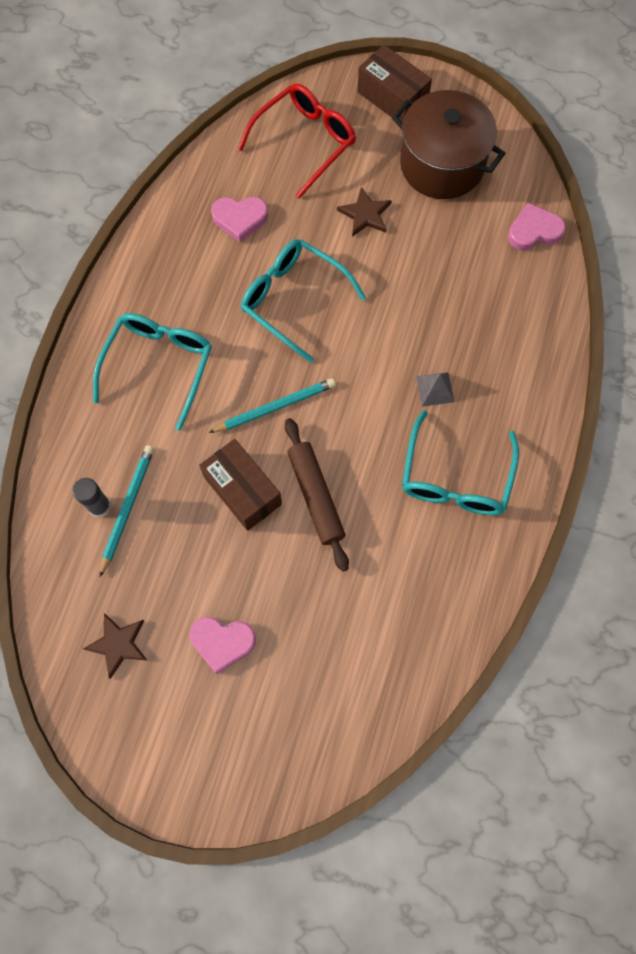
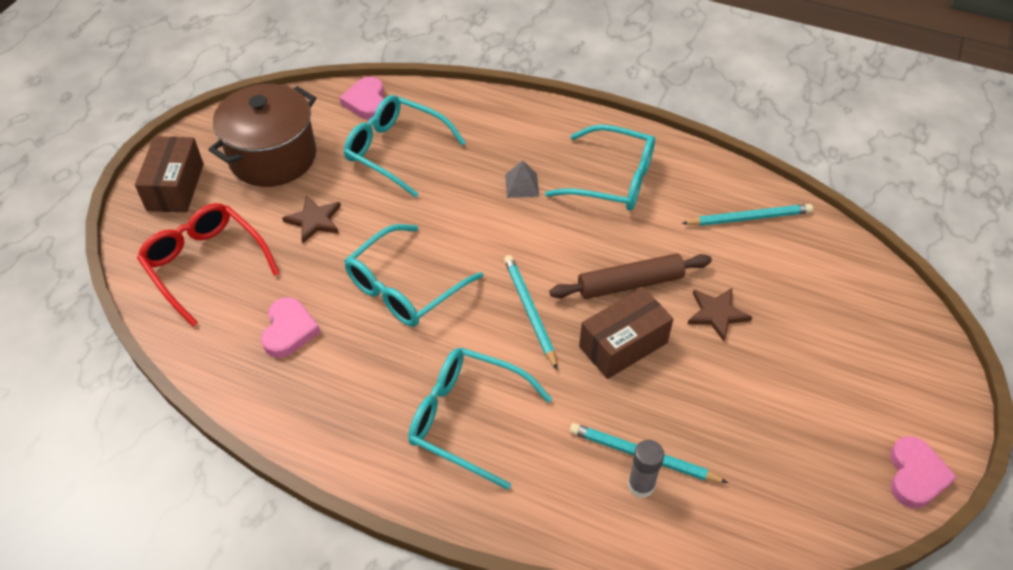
camera: 85 degrees left, 20 degrees down
brown star [83,613,148,679] -> brown star moved to [688,288,752,341]
pink heart [190,616,256,674] -> pink heart moved to [890,436,957,508]
brown box [357,45,432,122] -> brown box turned 45 degrees counterclockwise [135,136,204,212]
none -> turquoise glasses [344,95,466,198]
none -> turquoise pencil [681,204,813,226]

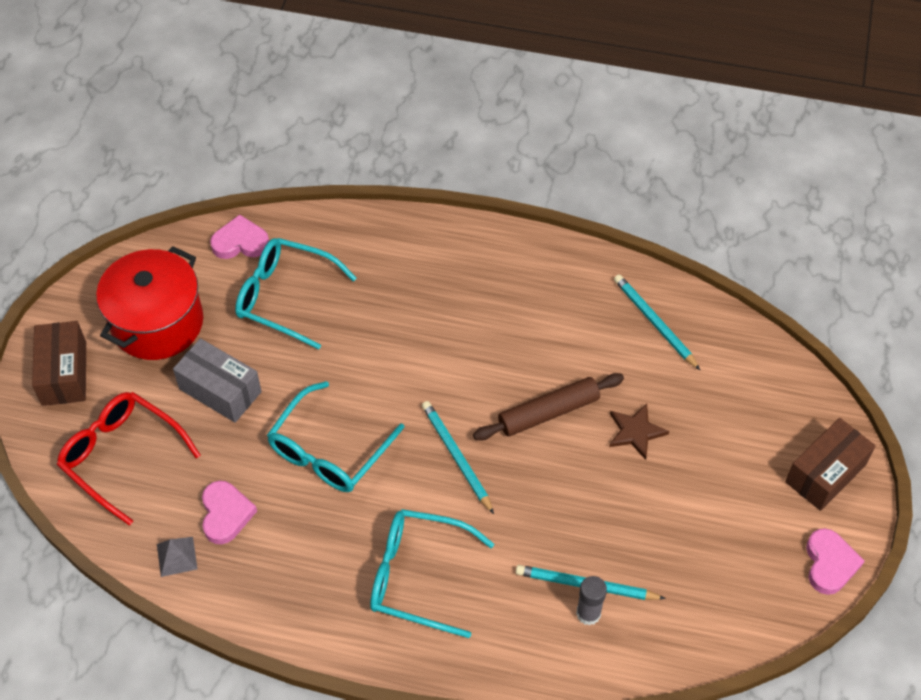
camera: 10 degrees left, 5 degrees up
brown pot [209,84,316,187] -> red pot [96,246,203,360]
brown star [282,195,341,244] -> grey box [173,338,262,423]
pink heart [340,77,384,120] -> pink heart turned 105 degrees clockwise [210,215,269,259]
grey pyramid [505,160,539,198] -> grey pyramid moved to [157,537,198,577]
turquoise glasses [545,124,655,211] -> none
brown box [579,287,673,379] -> brown box moved to [785,418,876,511]
turquoise pencil [681,204,813,226] -> turquoise pencil turned 105 degrees counterclockwise [614,274,700,370]

